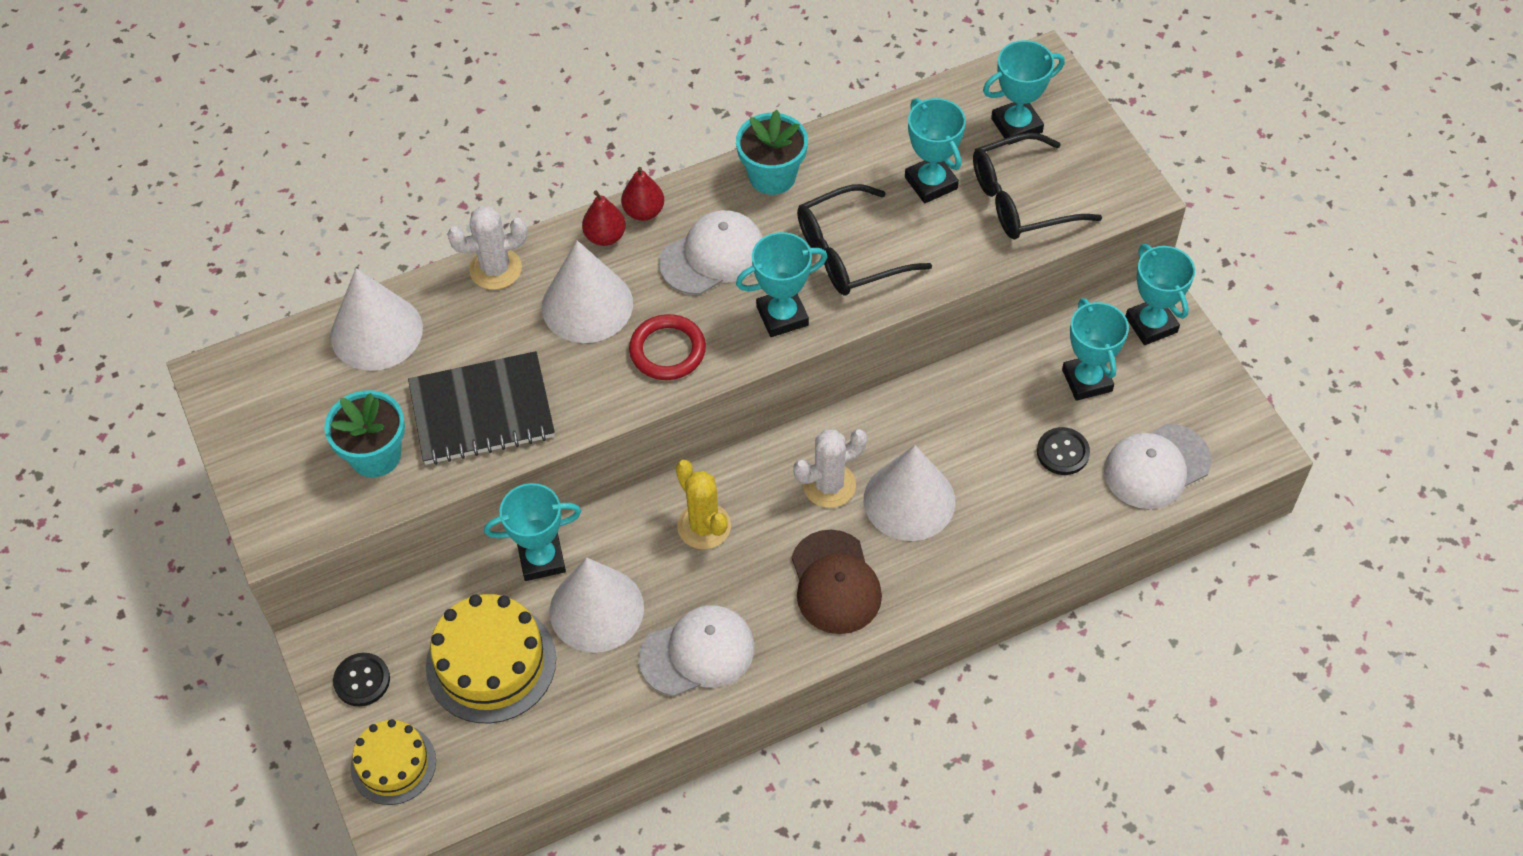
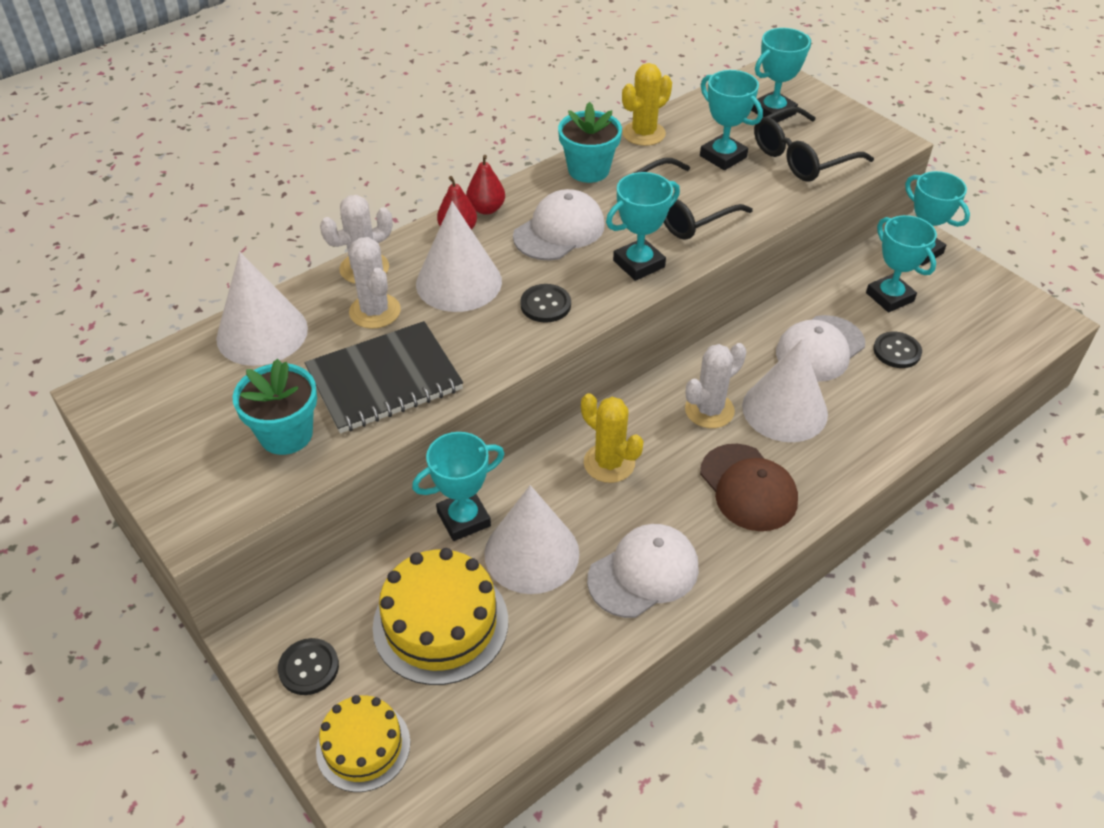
camera: 15 degrees left, 10 degrees down
red ring [629,314,706,380] -> black button [520,284,571,323]
white cap [1104,424,1211,509] -> white cap moved to [776,315,865,382]
none -> white cactus [348,237,401,329]
none -> yellow cactus [622,63,672,146]

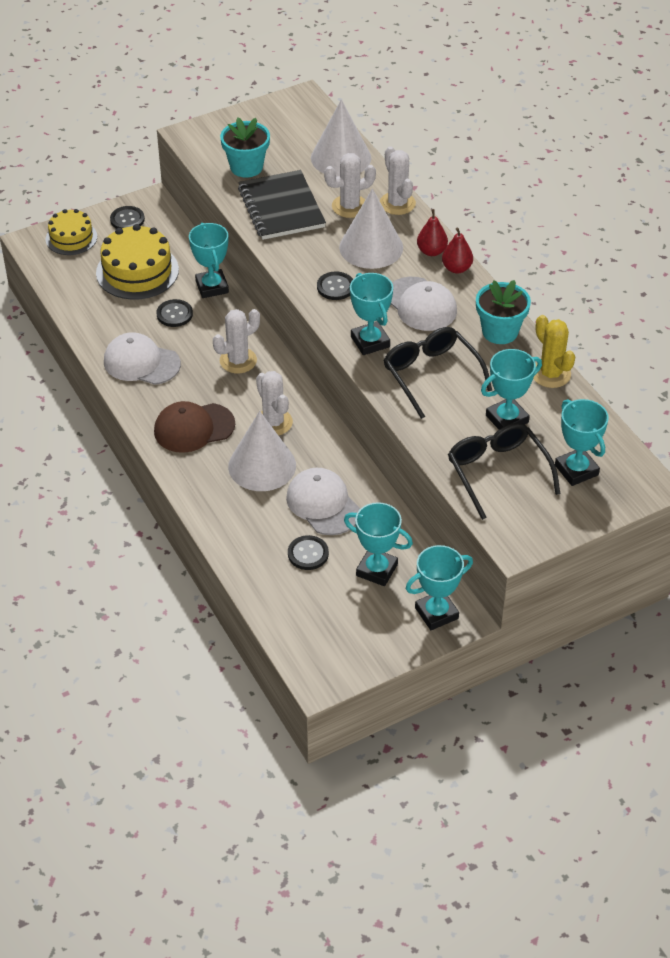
camera: 100 degrees right, 0 degrees up
white cone [484,485,579,594] -> black button [156,299,193,327]
yellow cactus [581,393,643,483] -> white cactus [213,309,260,373]
white cap [587,524,699,618] -> white cap turned 135 degrees clockwise [104,332,181,385]
turquoise trophy [866,215,937,312] -> turquoise trophy turned 45 degrees clockwise [344,502,413,586]

